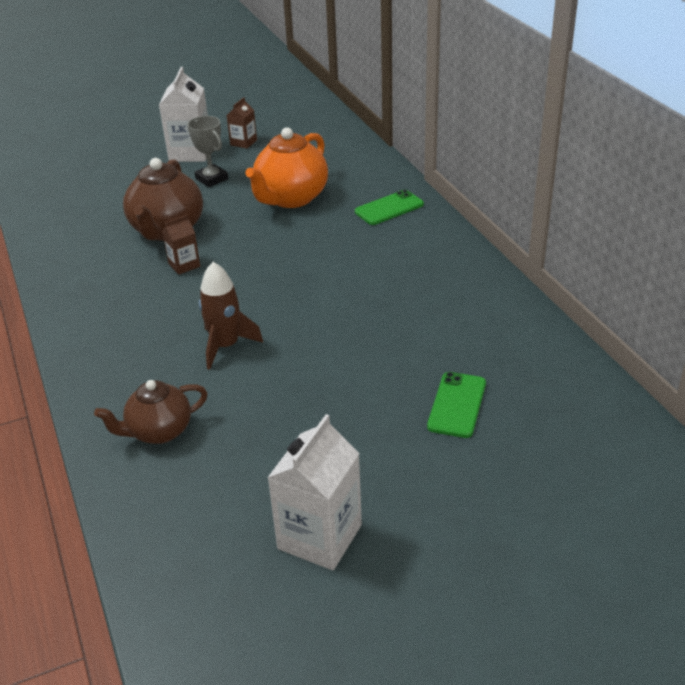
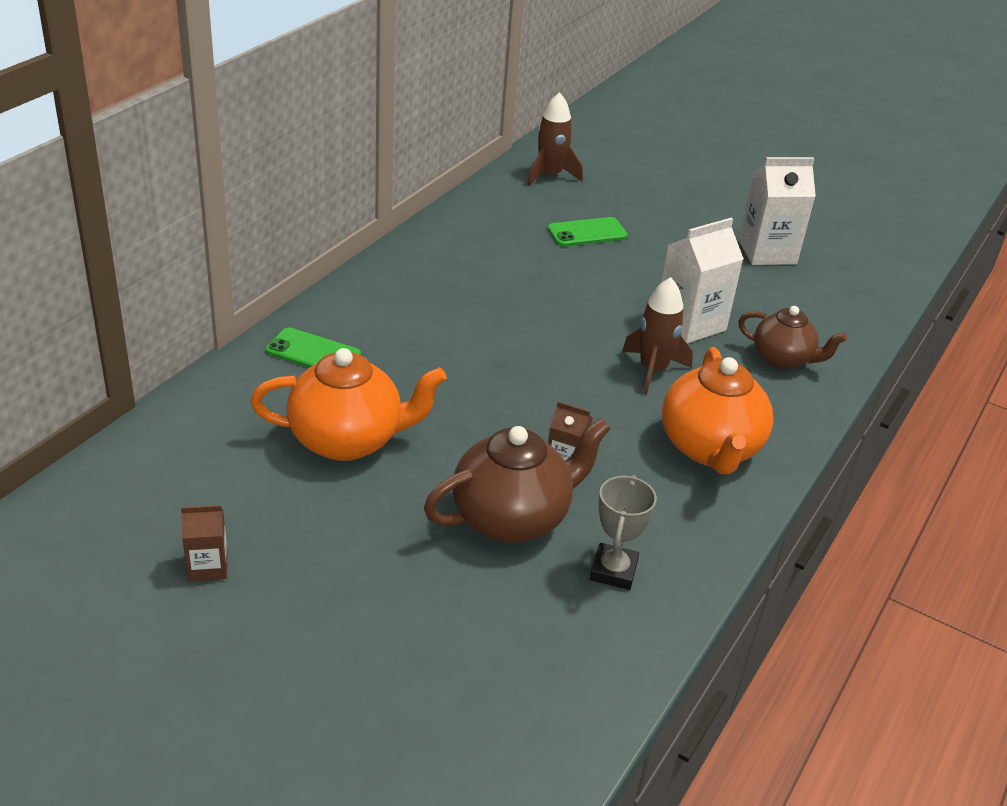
camera: 130 degrees left, 0 degrees up
white carton [159,67,208,162] -> white carton moved to [661,218,744,343]
grey trophy [187,116,228,187] -> grey trophy moved to [590,475,657,590]
none -> brown rocket [528,92,583,186]
none -> orange teapot [662,347,773,474]

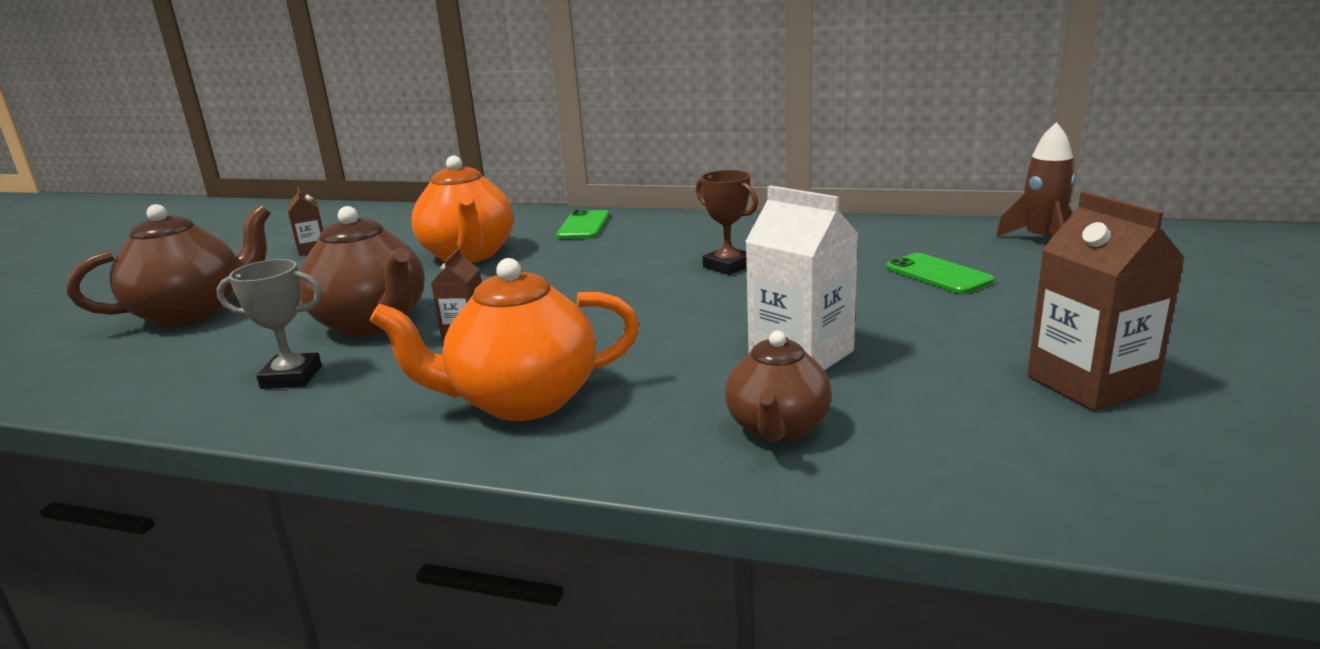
camera: 80 degrees right, 15 degrees down
brown rocket [622,277,693,394] -> none
white carton [738,157,816,265] -> brown carton [1027,191,1185,411]
none -> brown teapot [67,204,271,327]
none -> brown trophy [696,170,758,275]

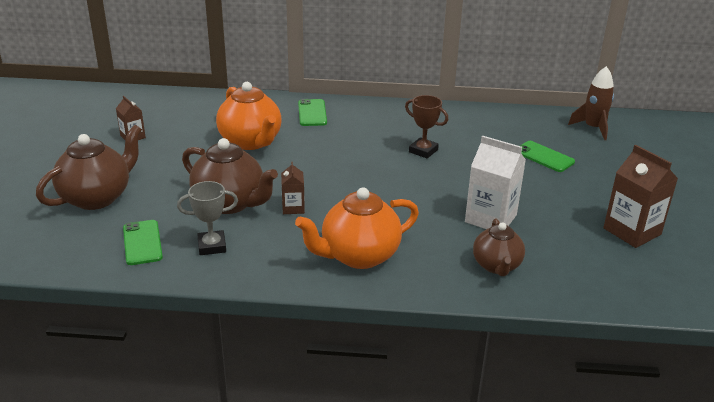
camera: 15 degrees left, 10 degrees up
none -> green phone [123,220,163,265]

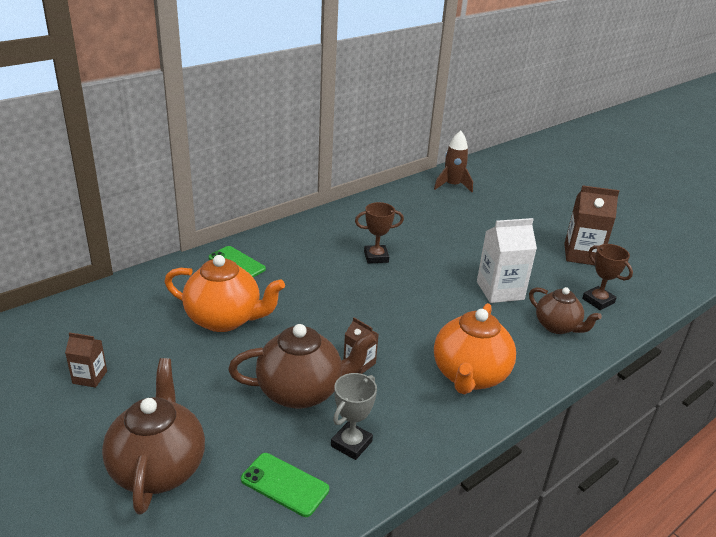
camera: 45 degrees left, 0 degrees up
green phone [520,141,575,172] -> none
none -> brown trophy [582,244,633,310]

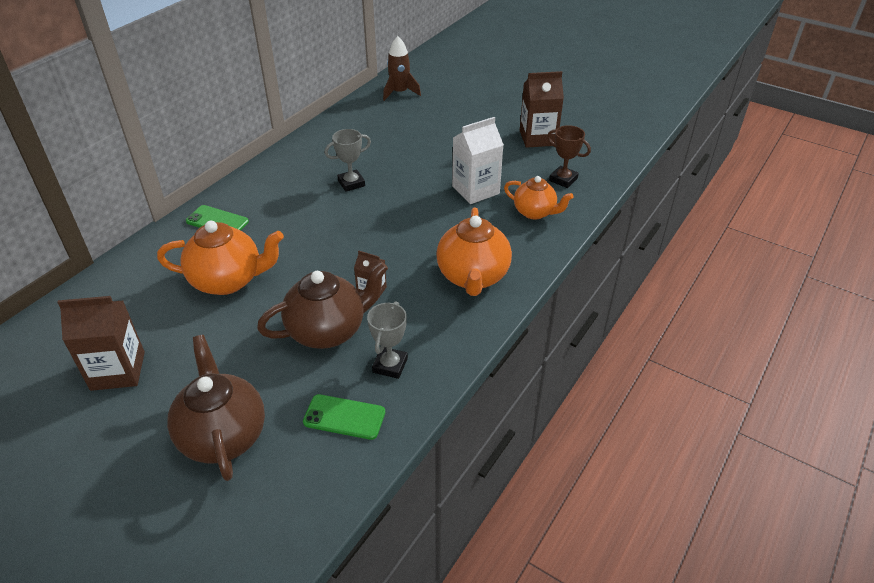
camera: 15 degrees left, 10 degrees up
brown carton [65,332,107,388] -> brown carton [57,296,145,391], size x1.83
brown trophy [355,202,404,264] -> grey trophy [325,129,371,192]
brown teapot [529,287,602,334] -> orange teapot [504,176,574,220]

